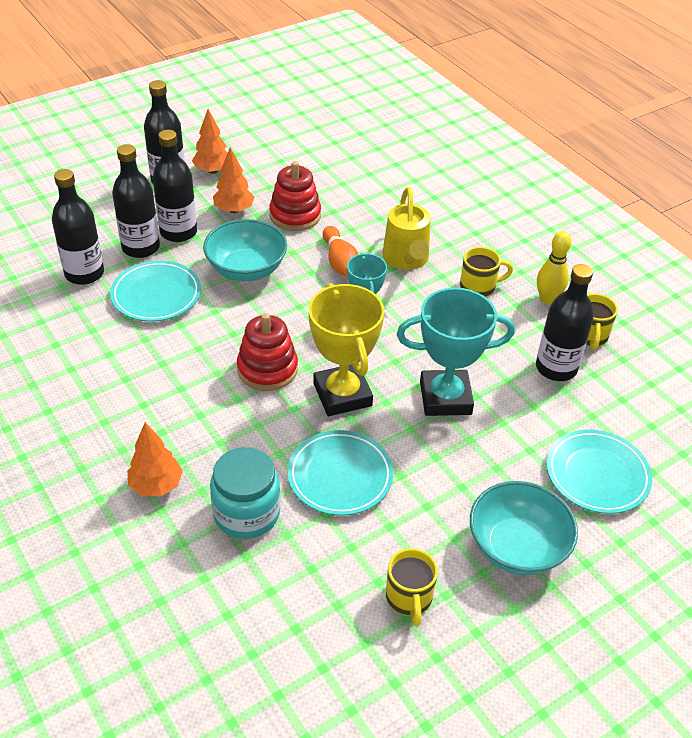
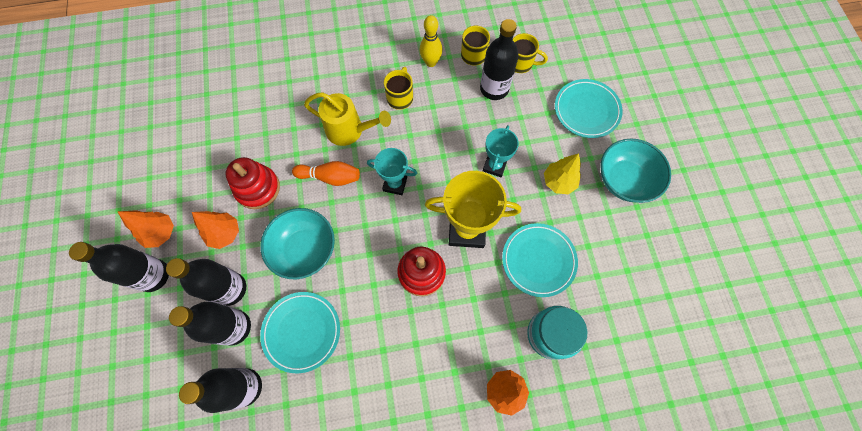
camera: 65 degrees left, 25 degrees up
yellow mug [386,548,438,627] -> yellow mug moved to [513,33,548,73]
turquoise trophy [397,288,515,416] -> turquoise trophy [483,125,519,177], size x0.60
none -> yellow tree [544,153,581,194]

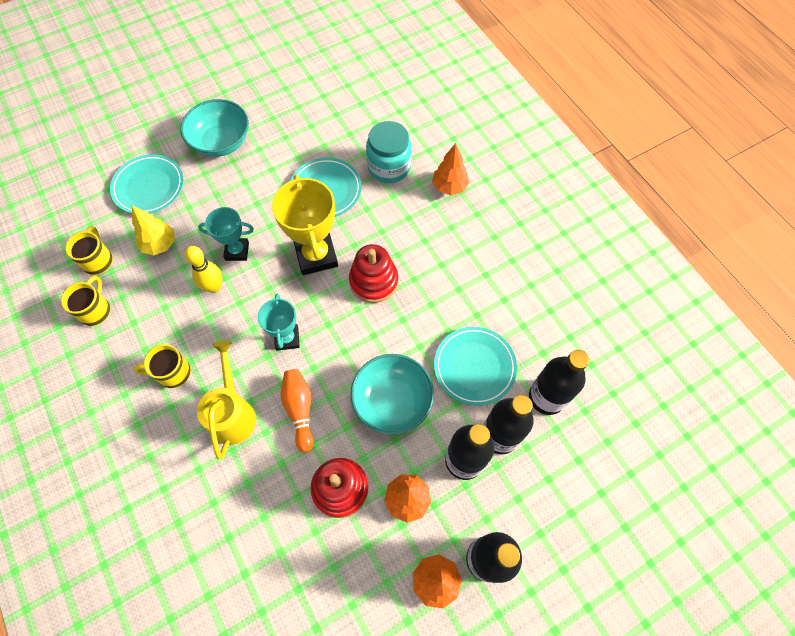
camera: 110 degrees left, 5 degrees down
yellow bowling pin [420,15,443,67] -> yellow bowling pin moved to [185,246,222,293]
black bottle [480,19,519,100] -> none
yellow tree [544,153,581,194] -> yellow tree moved to [132,205,175,255]

